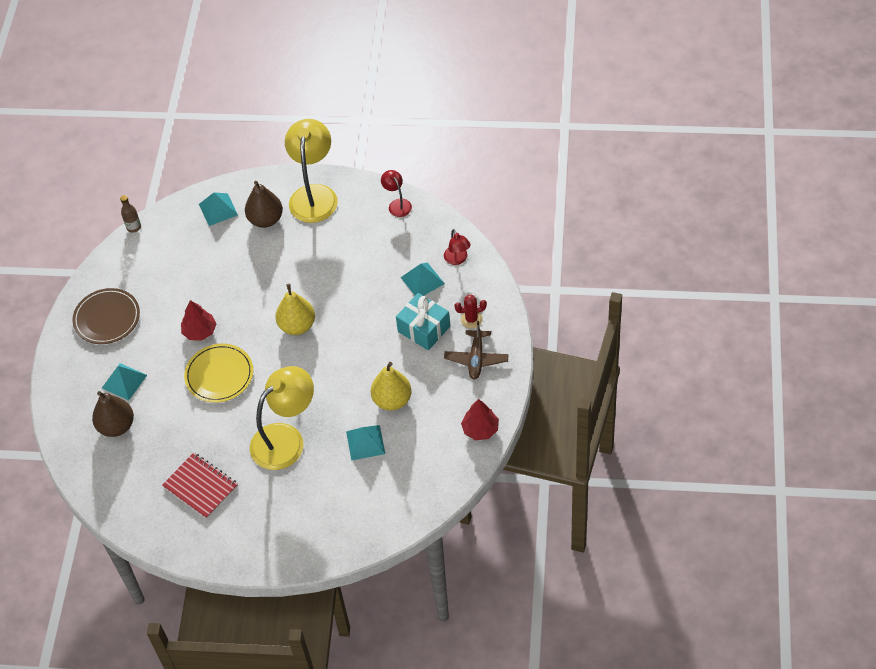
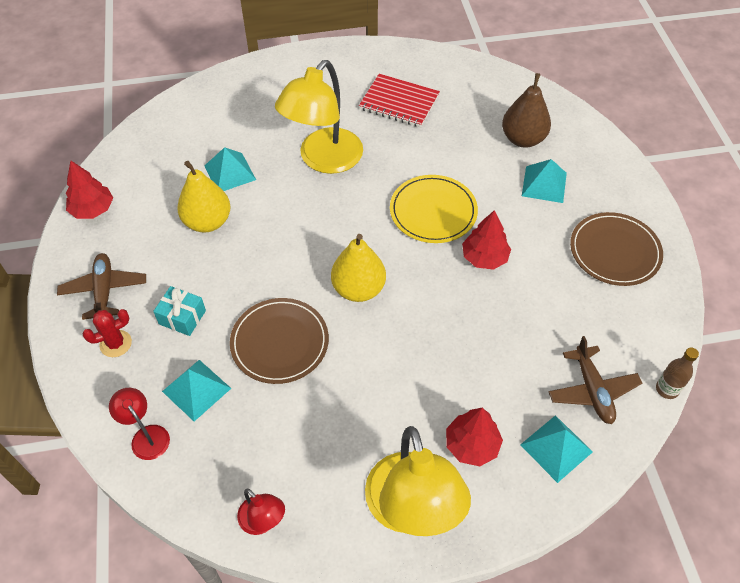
camera: 160 degrees right, 0 degrees up
brown pear [245,181,283,228] -> red tree [446,408,503,466]
turquoise gift [396,293,450,351] -> turquoise gift [153,286,206,336], size x0.65
none -> brown plate [230,298,329,384]
none -> brown plane [549,336,642,424]

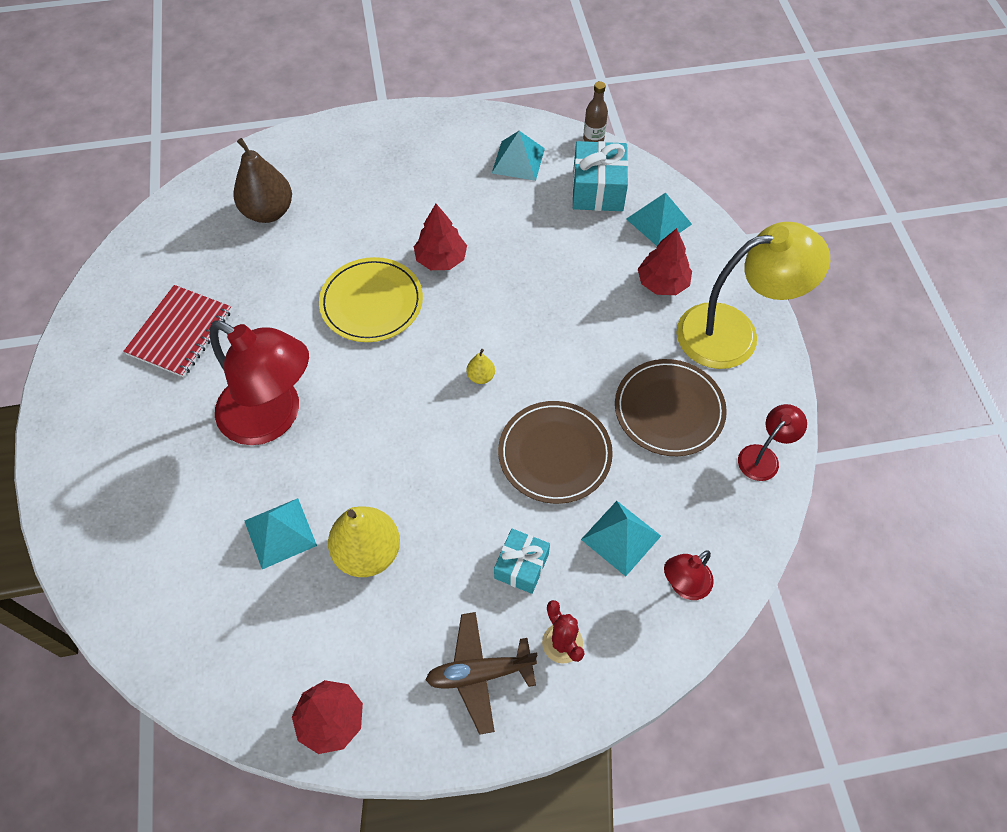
camera: 90 degrees left, 5 degrees up
yellow lamp [275,60,363,174] -> red lamp [209,320,309,445]
yellow pear [331,234,386,302] -> yellow pear [467,349,495,384], size x0.46
turquoise pyramid [522,159,567,203] -> turquoise pyramid moved to [492,131,545,181]
brown plane [549,336,642,424] -> turquoise gift [572,141,628,211]
brown plate [570,212,663,286] -> brown plate moved to [615,359,727,456]

